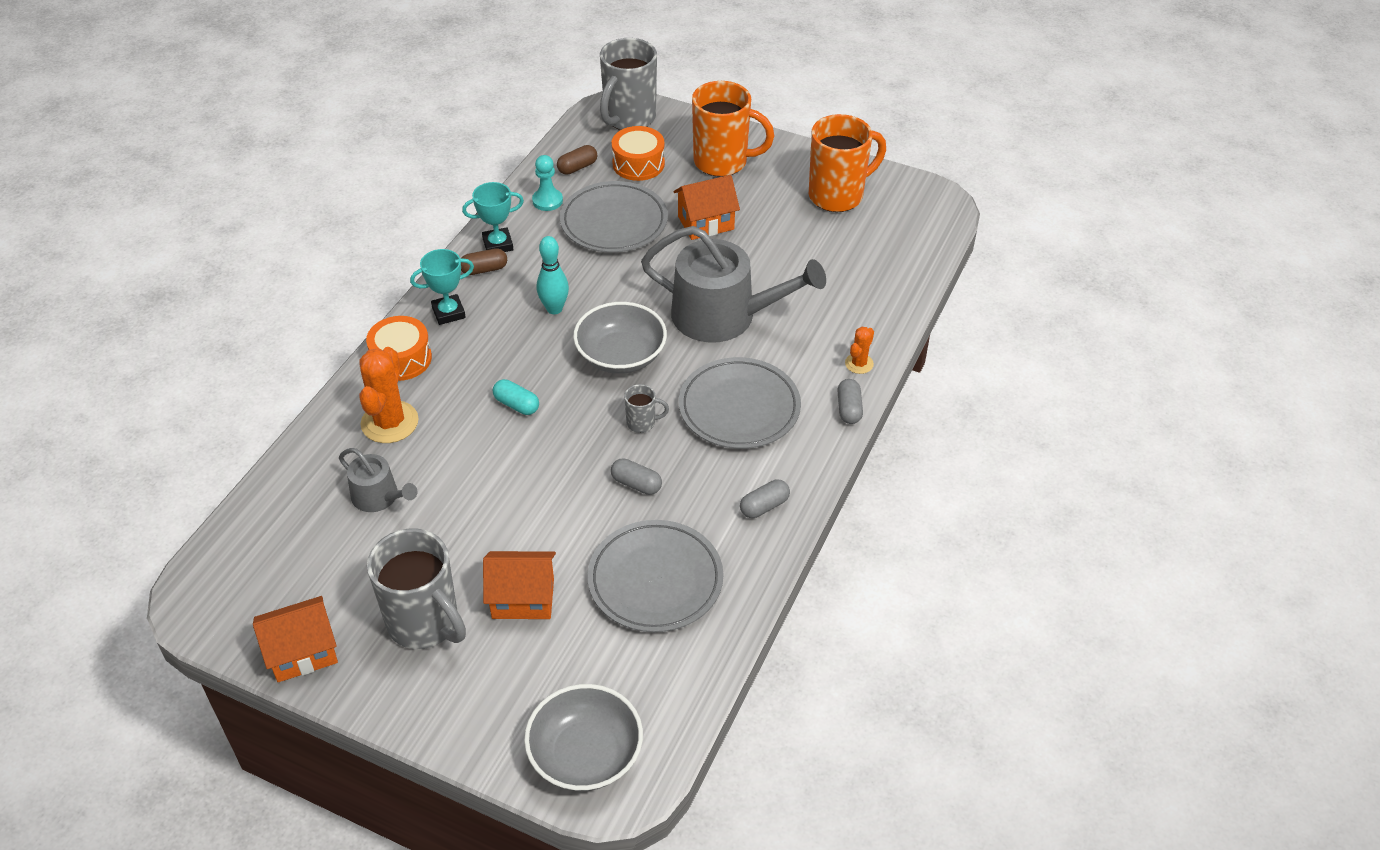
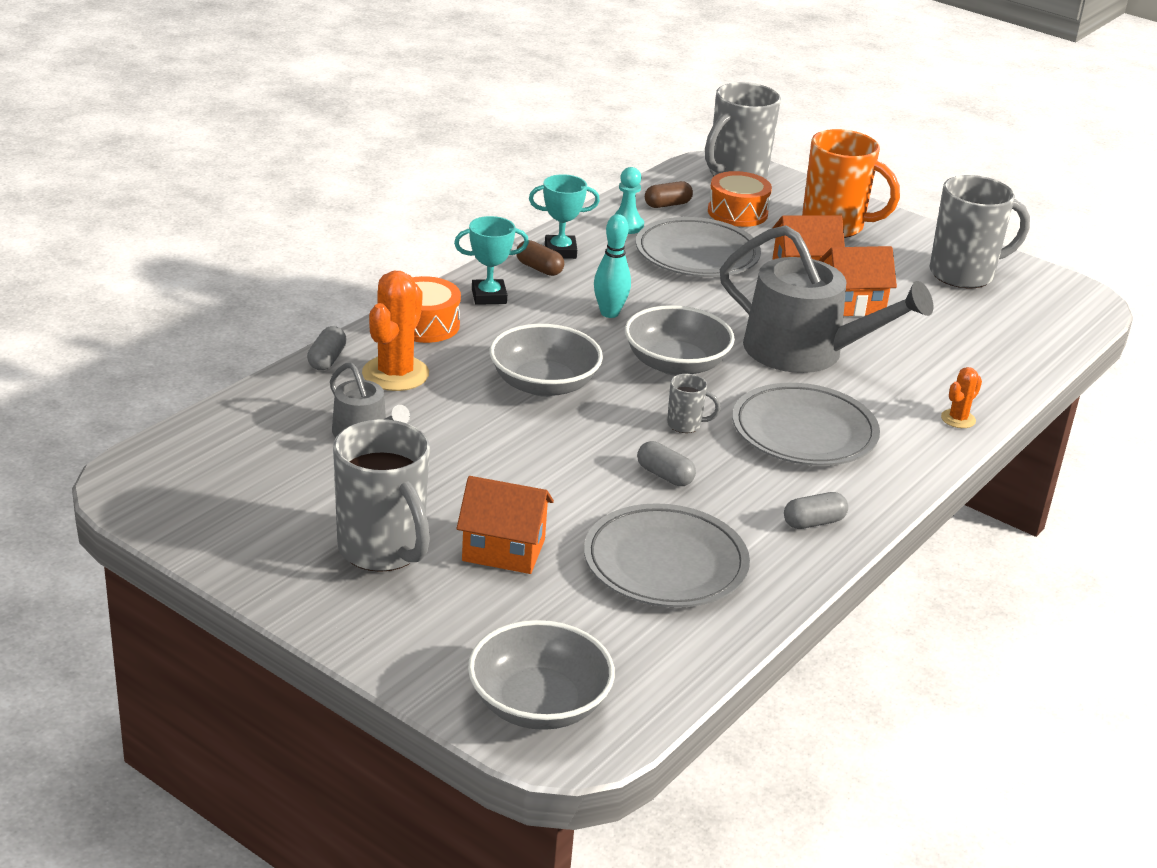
camera: 10 degrees right, 15 degrees down
orange house [253,596,338,682] -> orange house moved to [819,246,897,317]
brown capsule [461,248,507,275] -> brown capsule turned 45 degrees clockwise [516,240,564,276]
turquoise capsule [493,379,539,415] -> grey bowl [490,324,603,397]
orange mug [809,114,886,212] -> grey mug [930,175,1030,288]
grey capsule [837,379,863,424] -> grey capsule moved to [307,326,347,370]

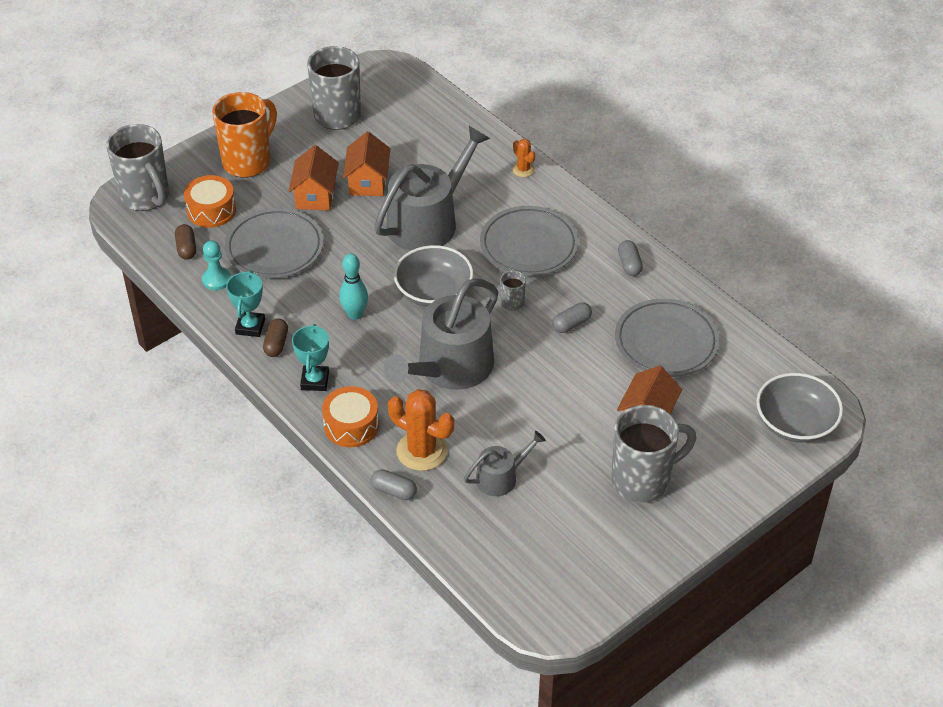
camera: 75 degrees left, 15 degrees up
grey bowl [490,324,603,397] -> grey watering can [384,278,498,390]
brown capsule [516,240,564,276] -> brown capsule turned 45 degrees counterclockwise [263,319,288,357]

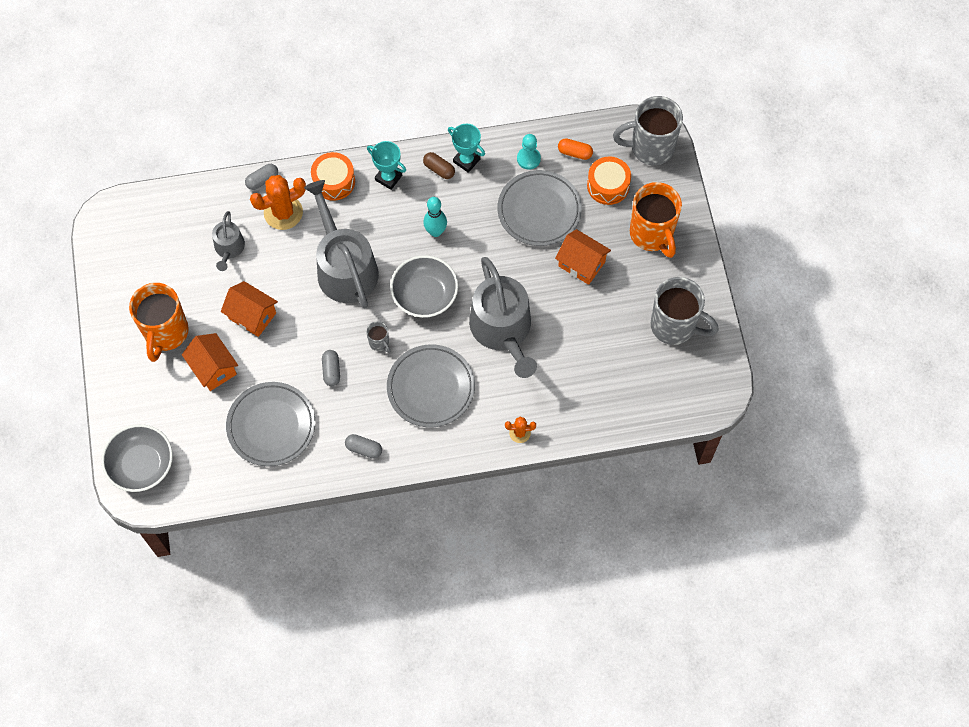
camera: 120 degrees right, 20 degrees up
brown capsule [175,224,196,260] -> orange capsule [558,138,593,160]
orange house [343,132,390,196] -> orange house moved to [221,281,278,337]
grey mug [611,405,696,503] -> orange mug [129,283,189,362]

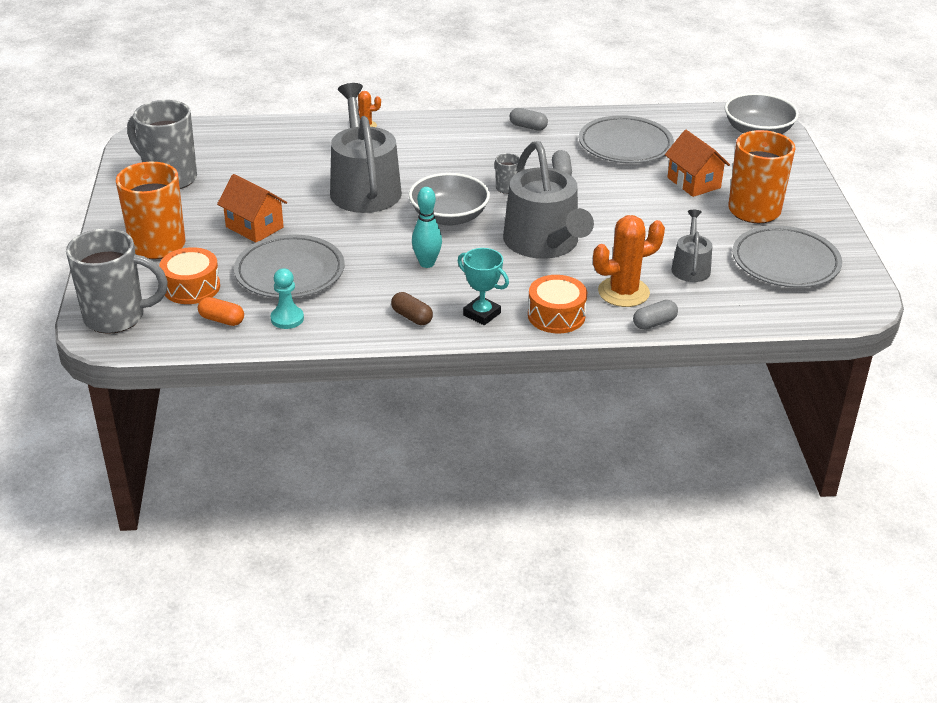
camera: 175 degrees left, 30 degrees down
orange house [221,281,278,337] -> none
grey plate [387,345,475,427] -> grey plate moved to [732,226,842,288]
turquoise trophy [448,124,485,173] -> none

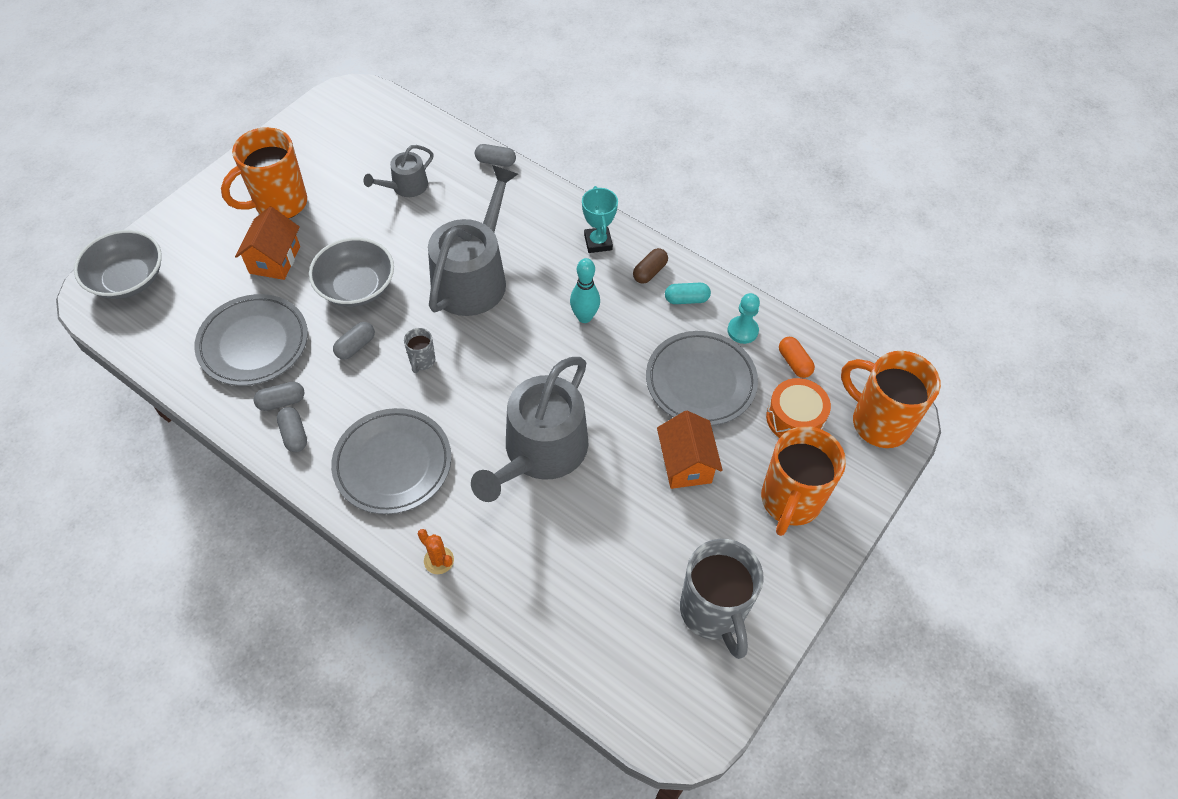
camera: 140 degrees left, 20 degrees up
grey mug [66,228,168,334] -> orange mug [841,351,941,448]
brown capsule [391,292,433,325] -> brown capsule turned 45 degrees clockwise [633,248,668,284]
grey bowl [409,173,490,226] -> grey bowl moved to [309,237,394,307]
orange drum [528,275,587,333] -> none
orange cactus [593,215,665,307] -> none
grey plate [732,226,842,288] -> grey plate moved to [331,408,451,514]
none -> grey capsule [254,382,305,411]
none -> turquoise capsule [665,283,711,304]

